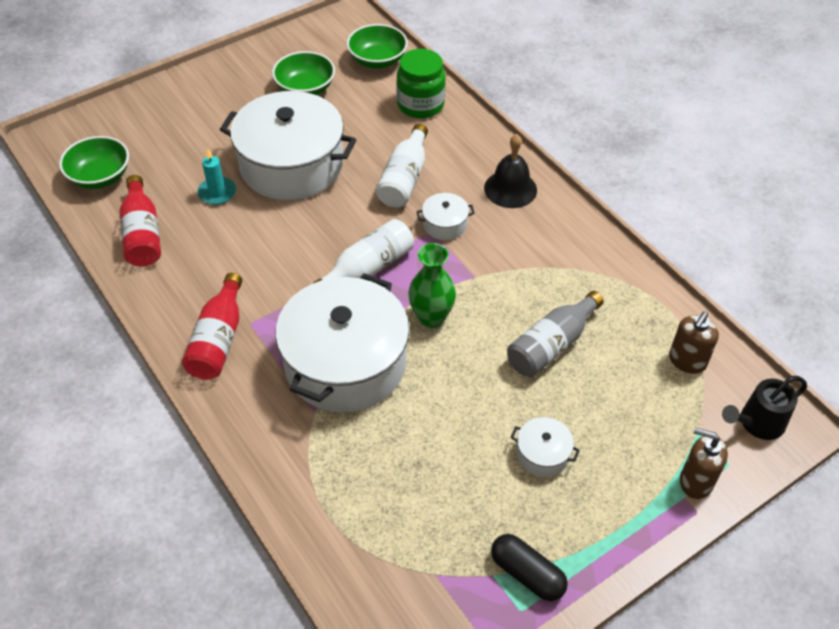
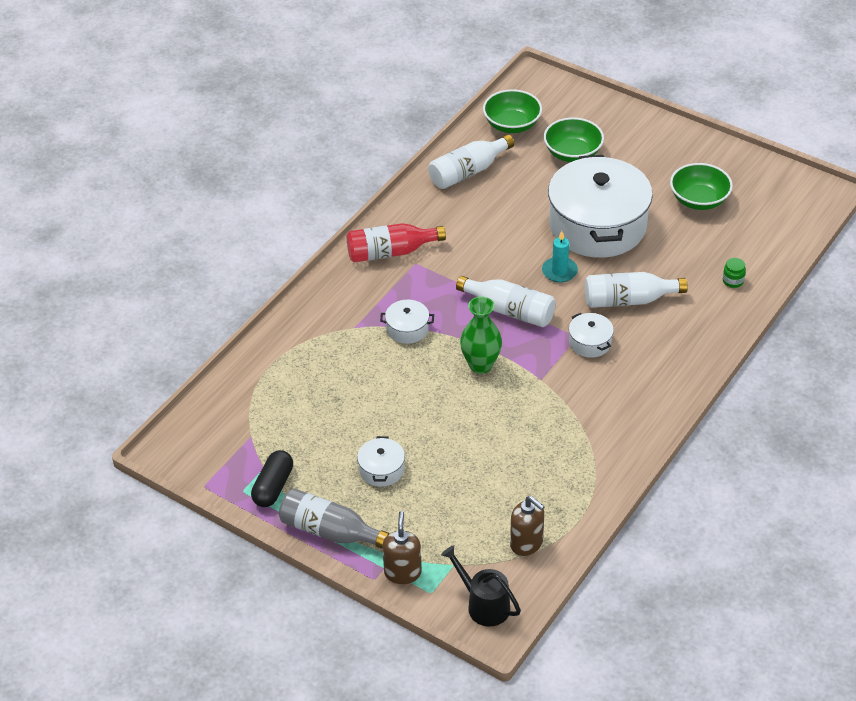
camera: 70 degrees right, 5 degrees down
red bottle [120,175,161,266] -> white bottle [428,134,514,189]
turquoise candle [198,149,236,205] -> turquoise candle moved to [542,231,578,283]
white pot [275,273,410,412] -> white pot [380,300,434,344], size x0.41
green bowl [347,24,408,69] -> green bowl moved to [544,117,604,162]
green jar [396,49,446,118] -> green jar [723,258,746,288], size x0.44
black bell [484,134,537,208] -> none
grey bottle [507,291,604,377] -> grey bottle moved to [279,489,390,549]
brown soap dispenser [669,311,719,374] -> brown soap dispenser turned 150 degrees counterclockwise [510,496,545,556]

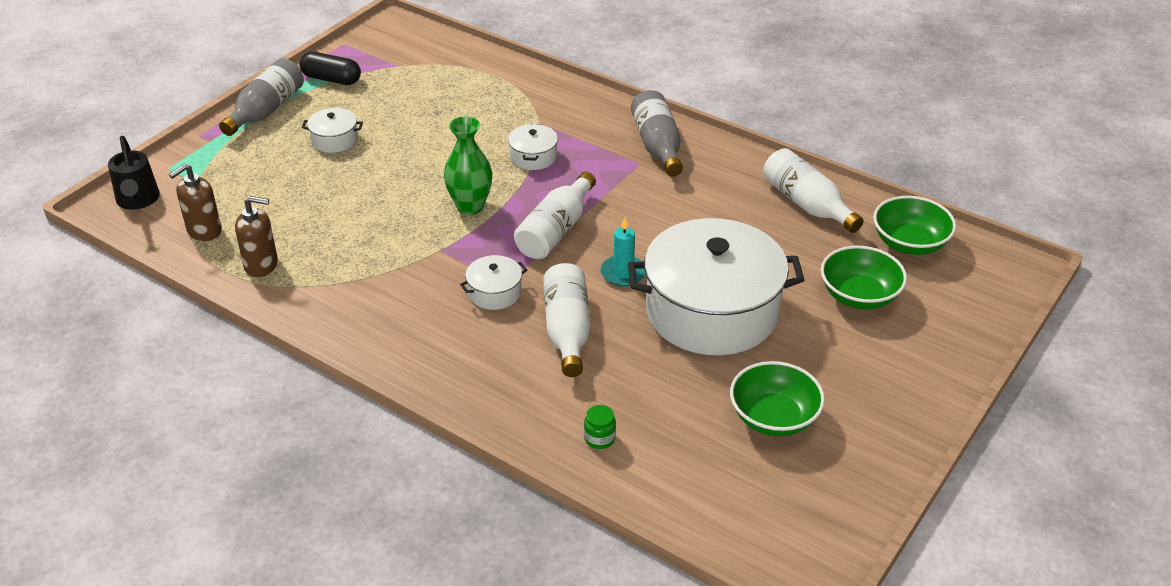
camera: 90 degrees right, 5 degrees down
red bottle [347,223,446,262] -> grey bottle [631,90,683,177]
brown soap dispenser [382,511,422,584] -> brown soap dispenser moved to [235,196,278,277]
black watering can [441,545,521,627] -> black watering can turned 120 degrees clockwise [108,136,160,210]

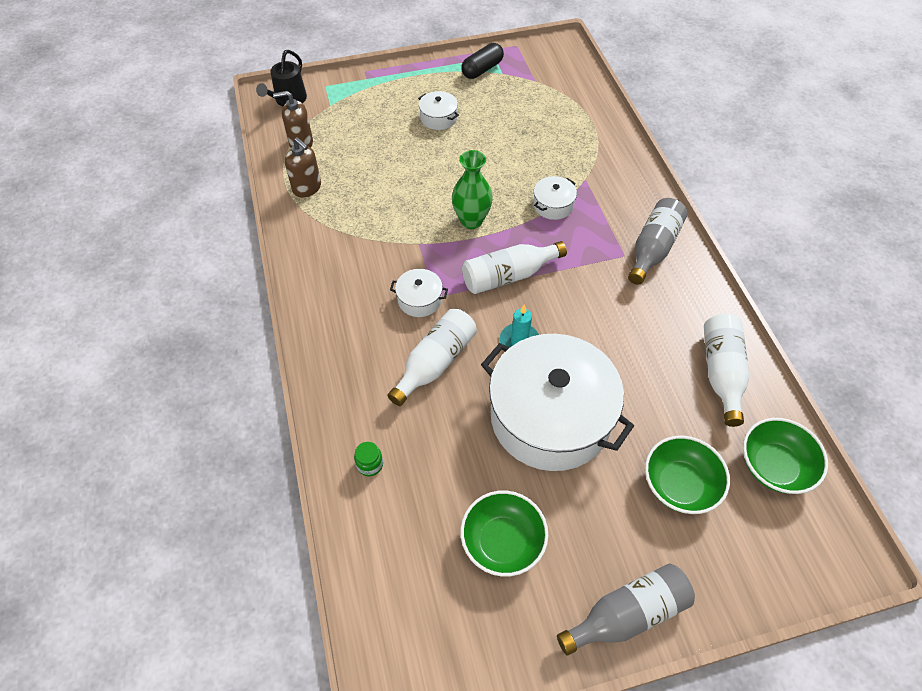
camera: 40 degrees right, 15 degrees up
grey bottle [219,58,304,136] -> grey bottle moved to [557,563,695,656]
black capsule [300,52,361,85] -> black capsule turned 75 degrees clockwise [461,43,504,79]

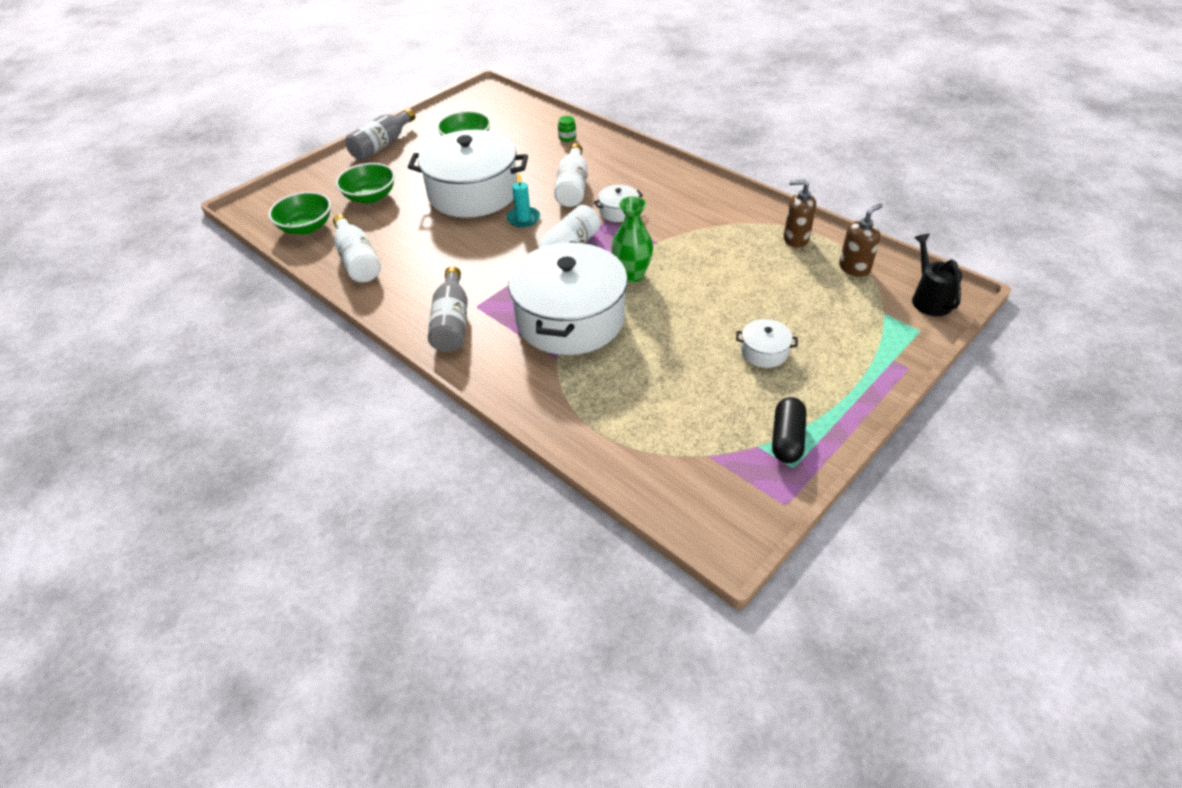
camera: 150 degrees right, 10 degrees down
white pot [533,176,577,220] -> white pot [508,241,628,355], size x2.45

